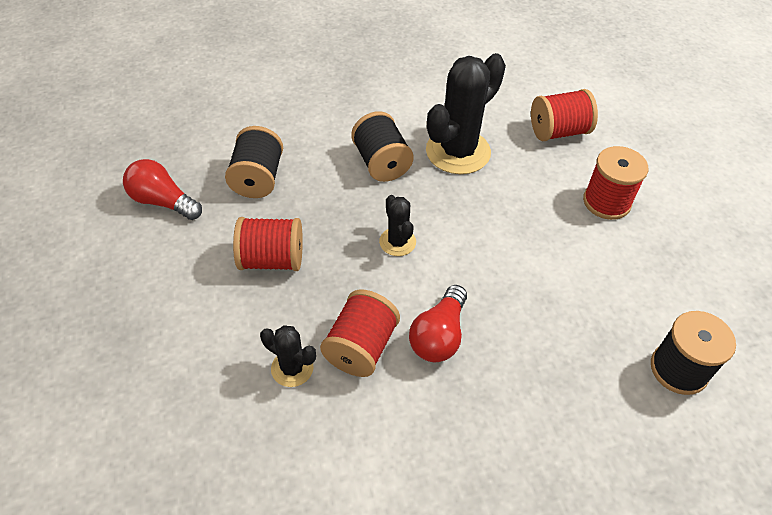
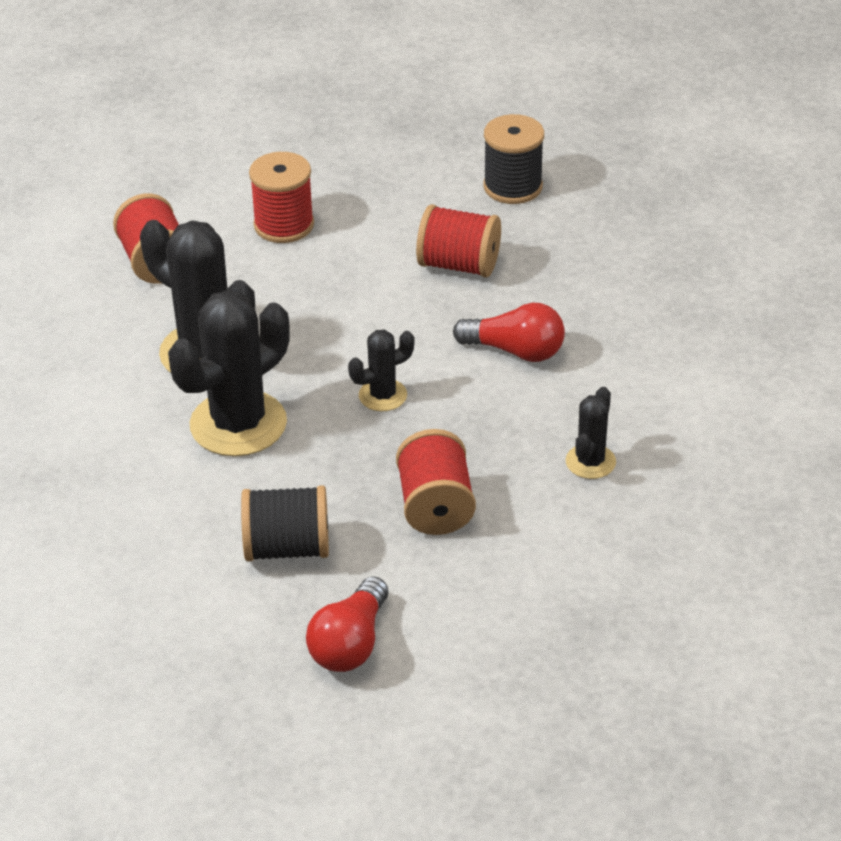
camera: 95 degrees left, 10 degrees down
red spool [320,290,400,377] -> red spool moved to [416,204,501,278]
black spool [351,111,414,182] -> black cactus [168,290,290,456]

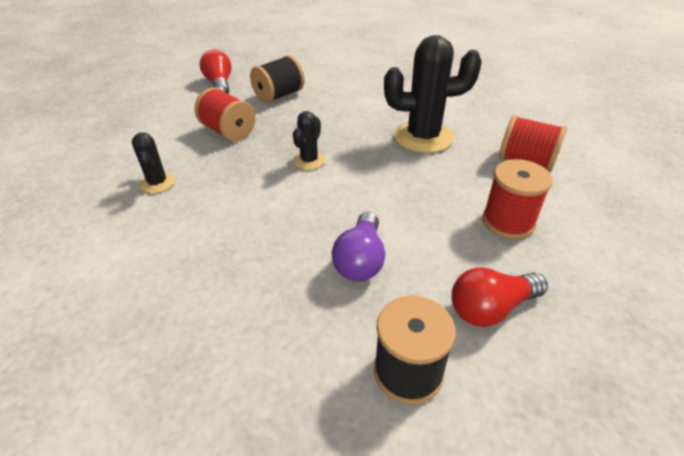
camera: 140 degrees right, 0 degrees up
black cactus [168,290,290,456] -> none
red spool [416,204,501,278] -> purple light bulb [332,212,385,281]
red light bulb [453,303,565,362] -> red light bulb moved to [452,267,548,327]

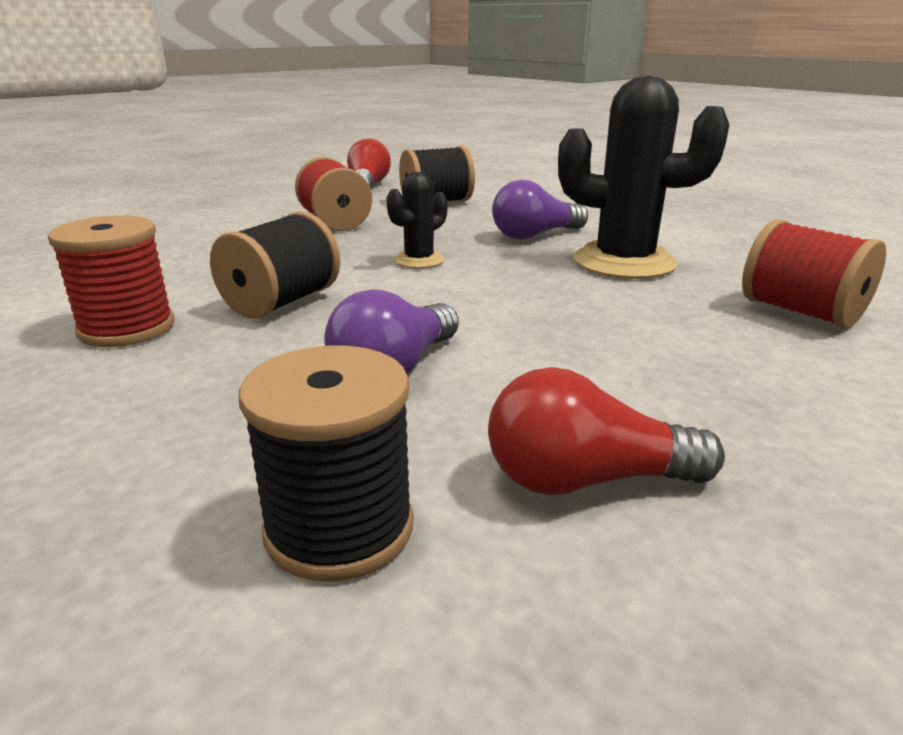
camera: 20 degrees right, 15 degrees down
black cactus [132,132,175,193] -> none
red spool [483,159,553,239] -> red spool moved to [48,215,175,347]
none -> black spool [210,211,340,319]
none -> purple light bulb [492,180,588,240]

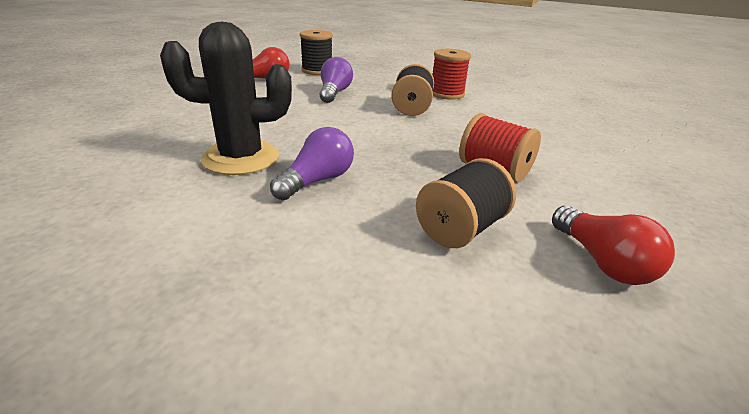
camera: 155 degrees right, 5 degrees up
black cactus [386,172,448,268] -> none
red spool [742,219,886,328] -> none

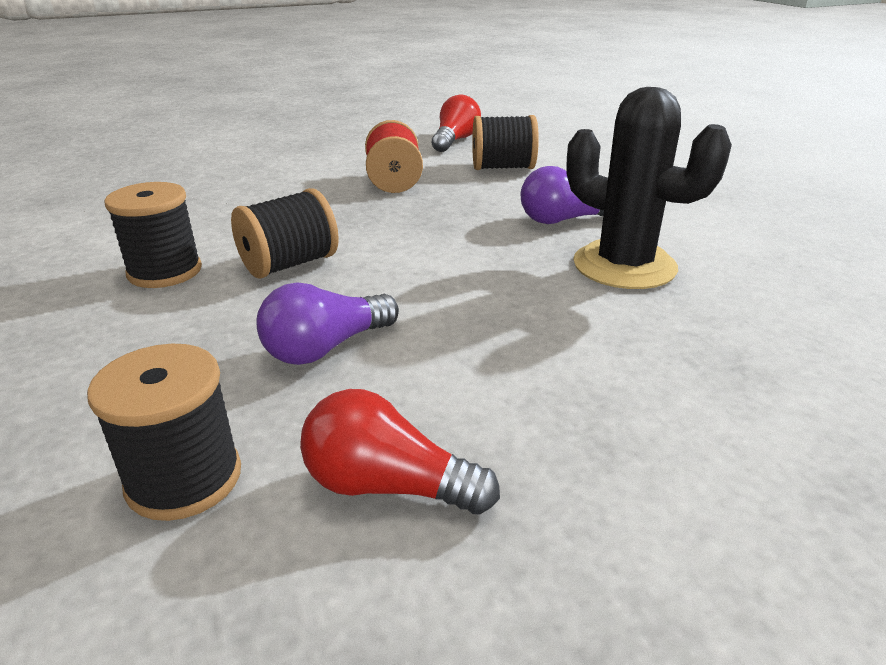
camera: 135 degrees left, 0 degrees up
red spool [432,49,471,100] -> black spool [104,182,202,288]

